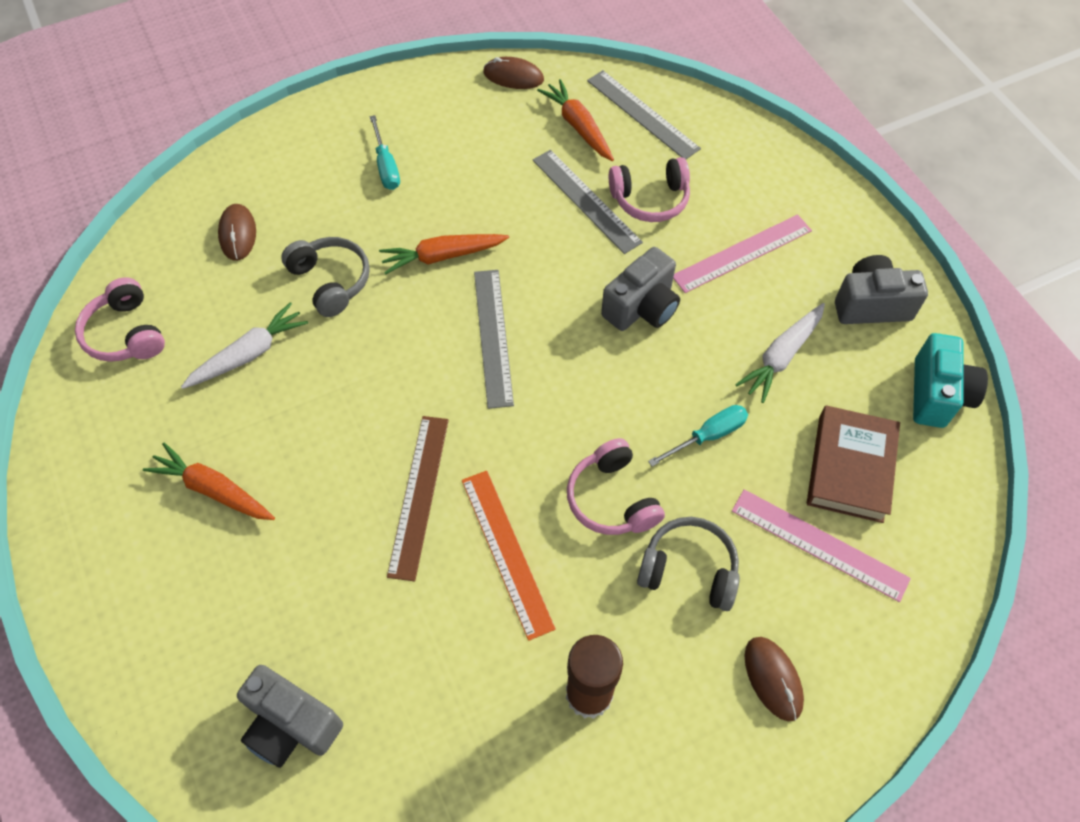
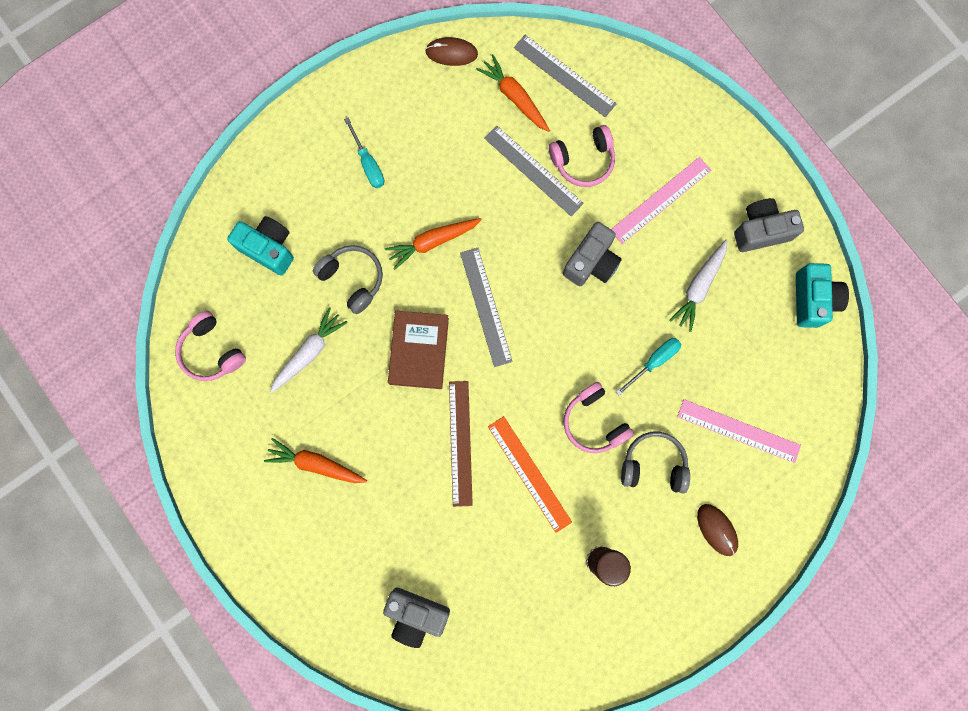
camera: 10 degrees left, 20 degrees up
brown mouse [218,204,256,261] -> turquoise camera [227,216,294,275]
brown book [807,405,900,523] -> brown book moved to [388,311,449,389]

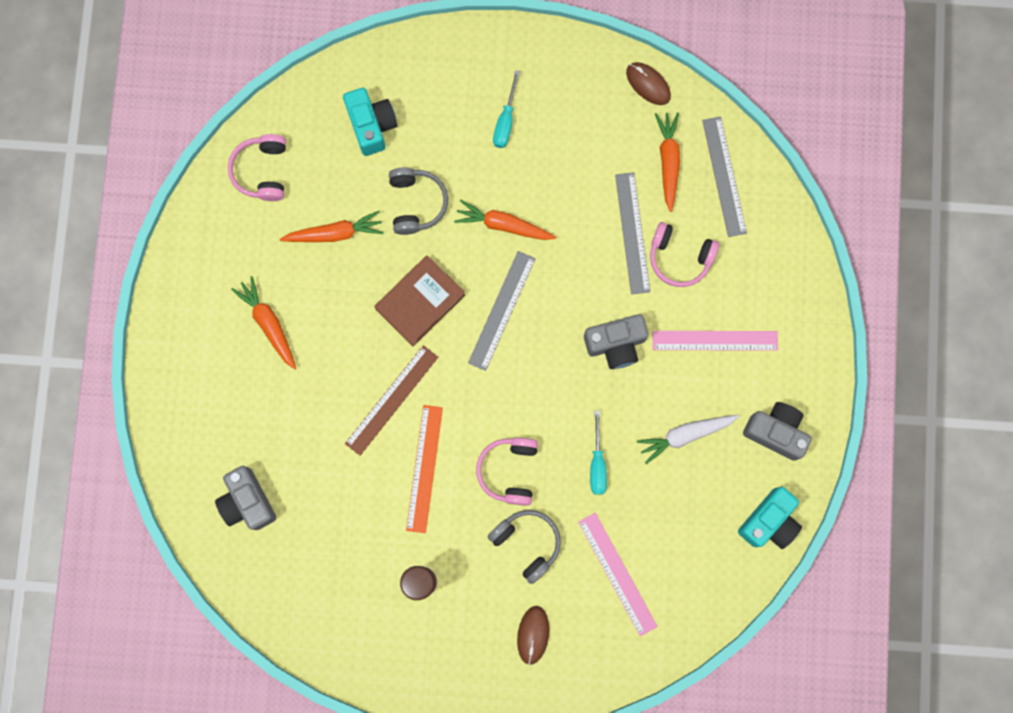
camera: 40 degrees right, 0 degrees up
white carrot [270,307,348,393] -> orange carrot [280,211,384,242]
turquoise screwdriver [616,338,681,396] -> turquoise screwdriver turned 90 degrees clockwise [590,410,607,495]

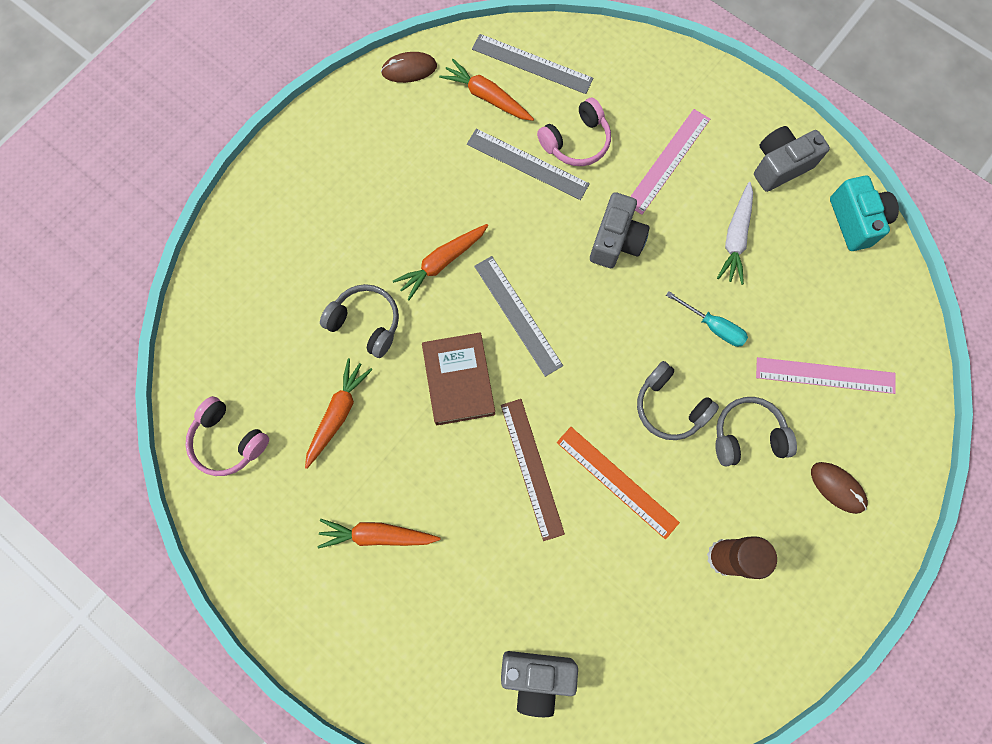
camera: 55 degrees left, 5 degrees down
turquoise camera [343,88,397,156] -> none
pink headphones [476,438,538,506] -> grey headphones [637,361,719,440]
turquoise screwdriver [493,70,520,148] -> none

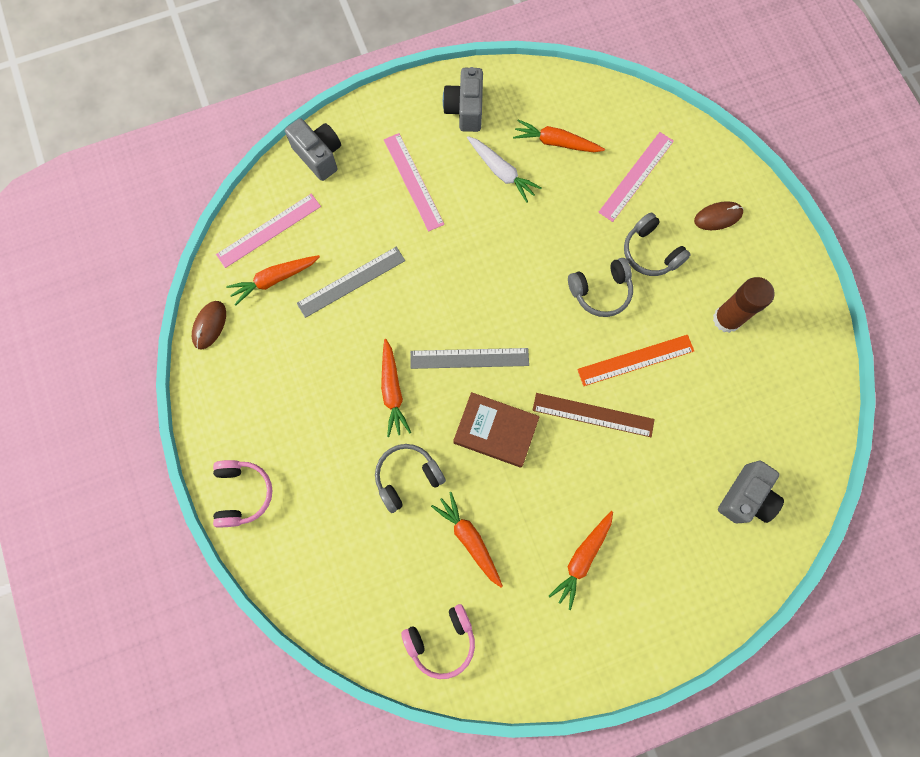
camera: 60 degrees left, 0 degrees up
grey ruler [472,34,593,94] -> pink ruler [216,194,321,268]
pink headphones [537,98,611,166] -> pink headphones moved to [213,460,273,528]
grey camera [590,192,650,268] -> grey camera moved to [285,118,341,181]
turquoise screwdriver [666,291,748,347] -> none
grey headphones [715,397,797,466] -> grey headphones turned 60 degrees counterclockwise [624,212,691,276]
turquoise camera [830,175,899,251] -> none
none -> orange carrot [513,120,605,152]

